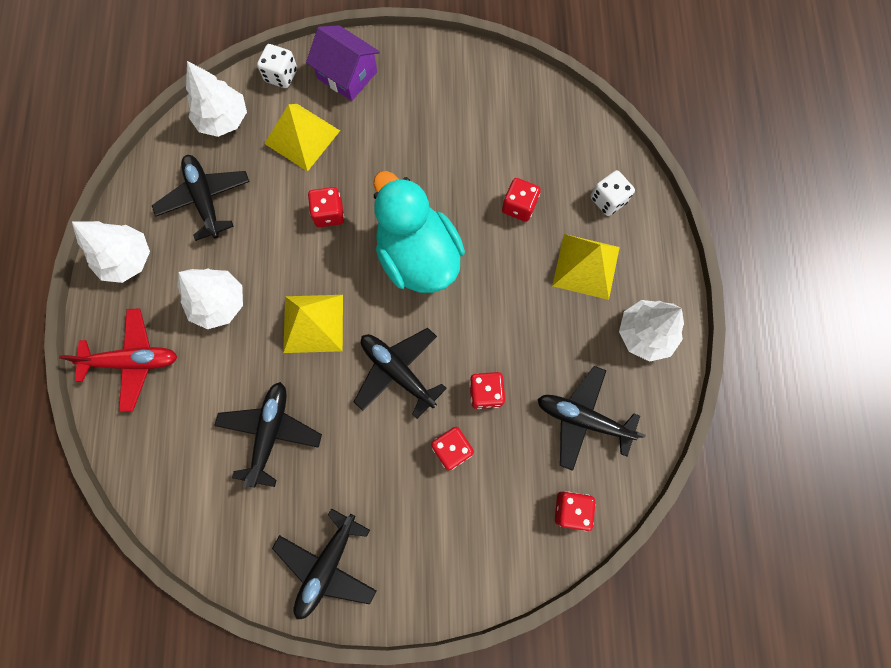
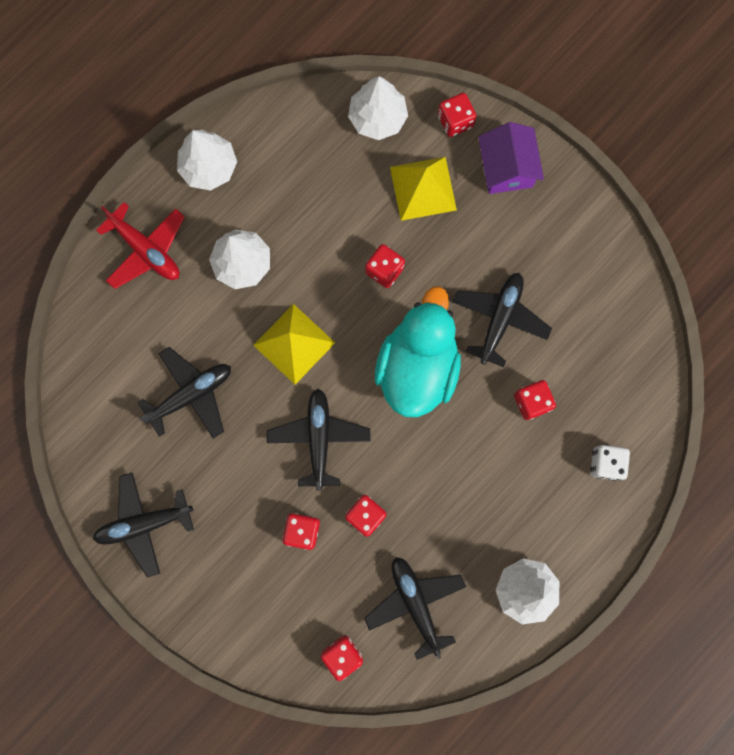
camera: 45 degrees right, 5 degrees up
black plane [152,155,250,241] -> black plane moved to [453,273,552,367]
white dice [257,44,297,88] -> red dice [438,93,477,137]
yellow pyramid [552,234,620,300] -> none

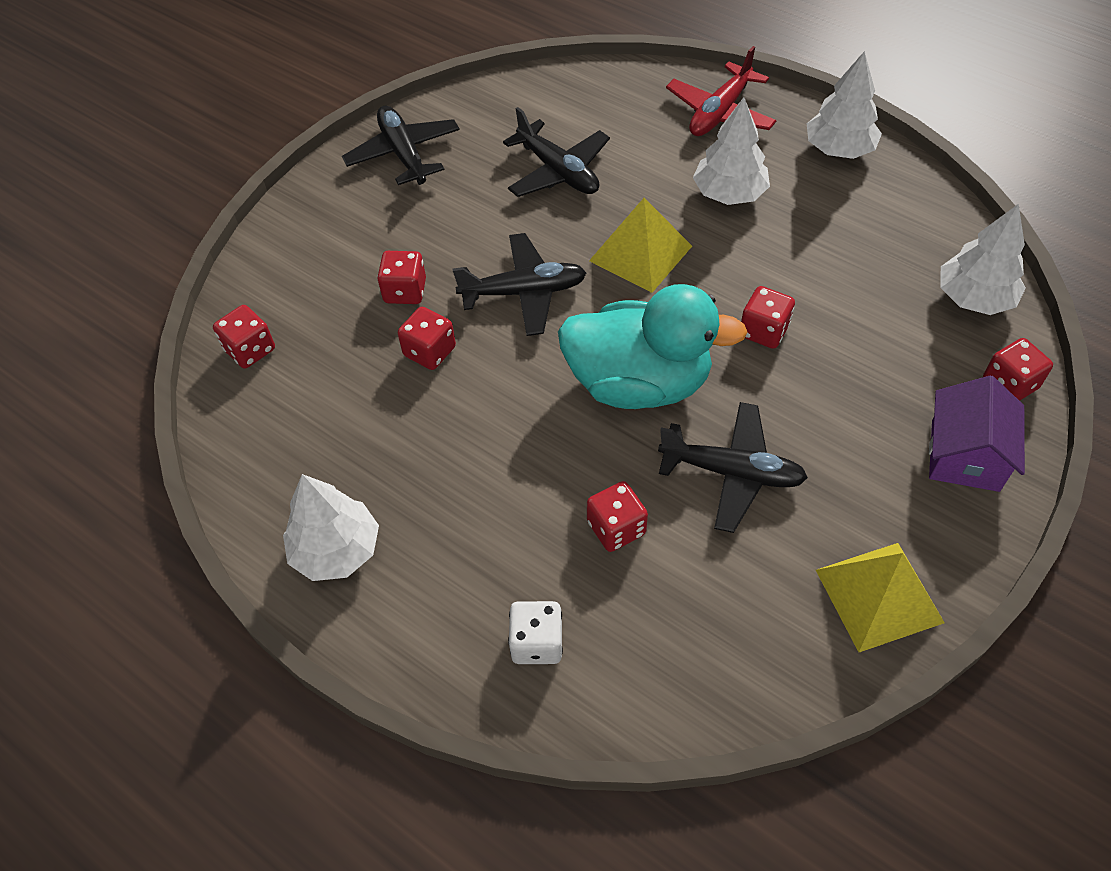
camera: 85 degrees right, 25 degrees down
black plane [364,557,466,660] -> none
yellow pyramid [390,157,457,221] -> yellow pyramid moved to [816,543,945,652]
purple house [478,122,544,194] -> purple house turned 60 degrees counterclockwise [929,376,1025,492]

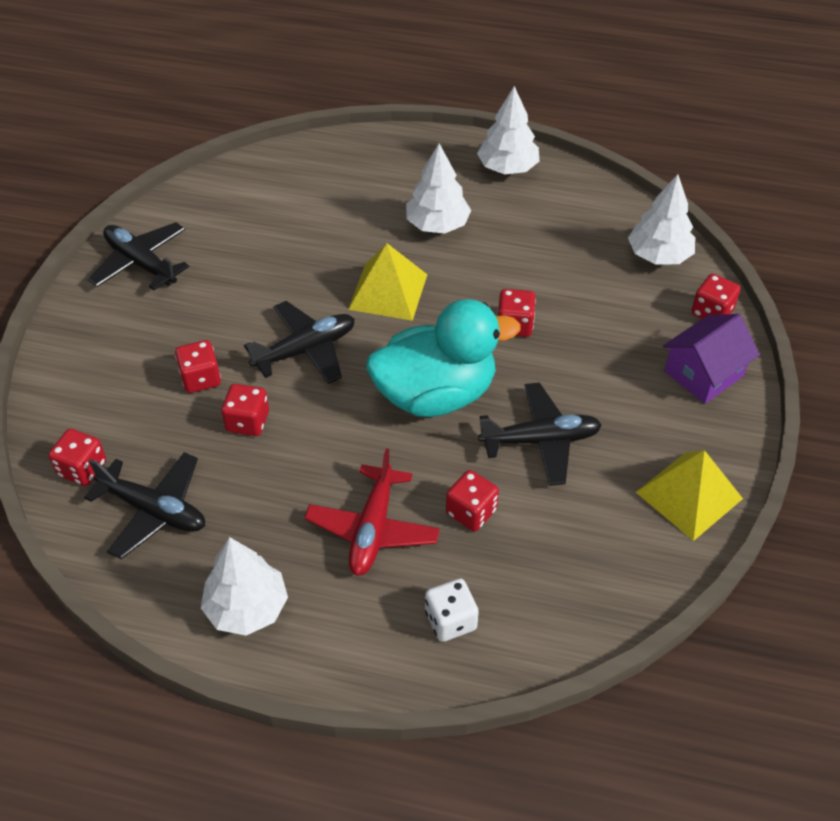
camera: 25 degrees left, 5 degrees down
black plane [503,107,610,197] -> black plane moved to [84,452,205,559]
red plane [666,46,777,136] -> red plane moved to [305,448,440,576]
purple house [929,376,1025,492] -> purple house turned 60 degrees clockwise [663,314,760,404]

